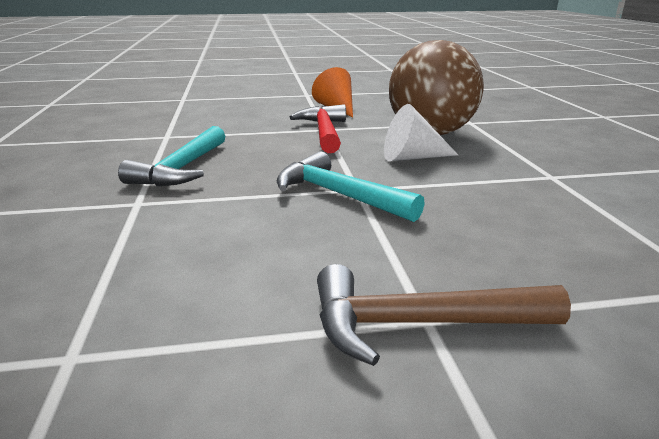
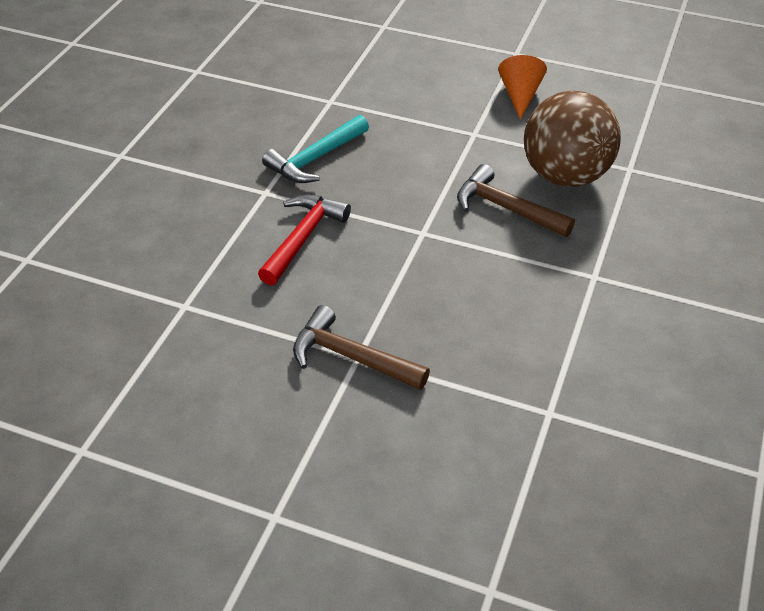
camera: 30 degrees right, 20 degrees up
turquoise hammer [277,151,425,222] -> none
red hammer [290,104,346,153] -> red hammer moved to [258,194,351,285]
white cone [384,104,458,161] -> brown hammer [457,164,575,237]

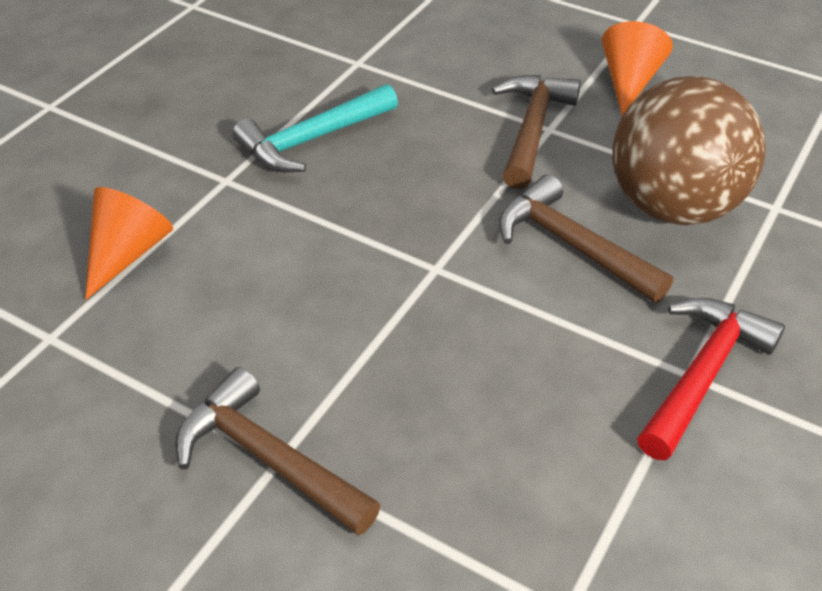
camera: 10 degrees right, 0 degrees up
red hammer [258,194,351,285] -> red hammer moved to [637,298,785,460]
none -> orange cone [85,187,173,300]
none -> brown hammer [492,75,581,189]

